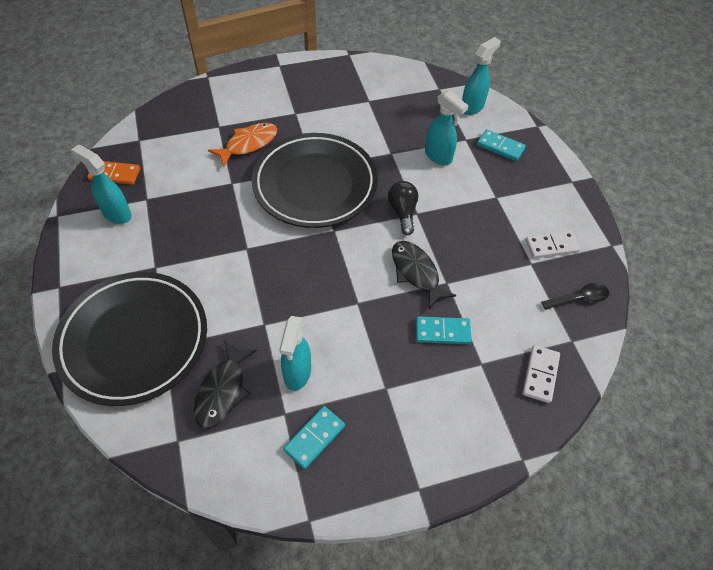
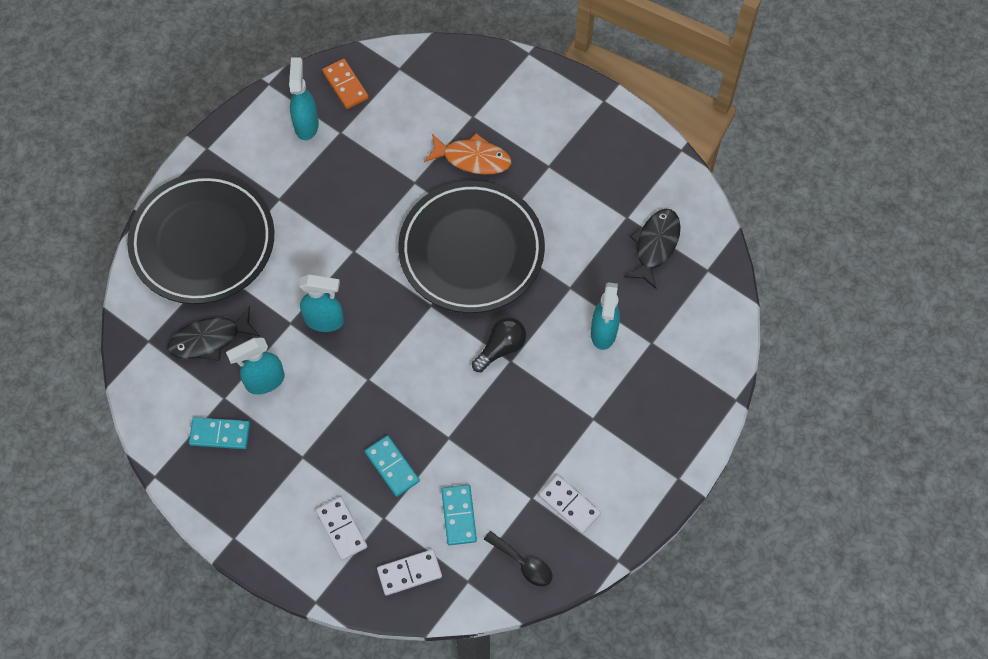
camera: 55 degrees right, 10 degrees up
black fish [392,241,456,309] -> black fish moved to [624,209,681,289]
turquoise spray bottle [462,37,501,115] -> turquoise spray bottle moved to [299,274,344,332]
turquoise domino [477,129,526,161] -> turquoise domino moved to [441,485,477,545]
none -> white domino [316,497,367,561]

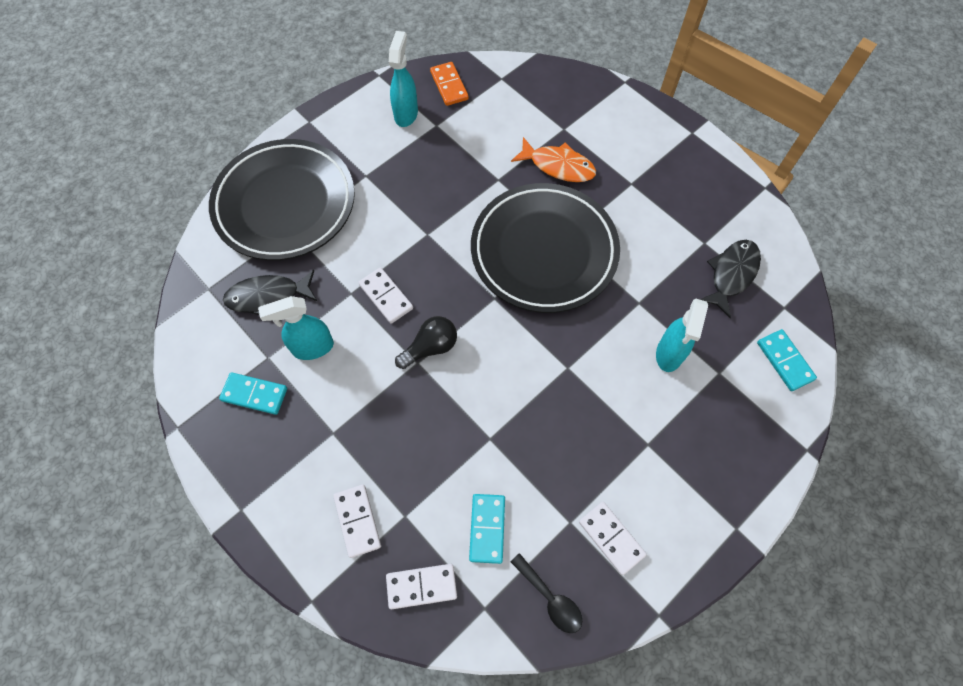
camera: 10 degrees right, 0 degrees up
turquoise spray bottle [299,274,344,332] -> white domino [358,267,413,324]
turquoise domino [365,435,420,497] -> turquoise domino moved to [757,329,817,391]
black light bulb [472,317,526,372] -> black light bulb moved to [395,316,457,369]

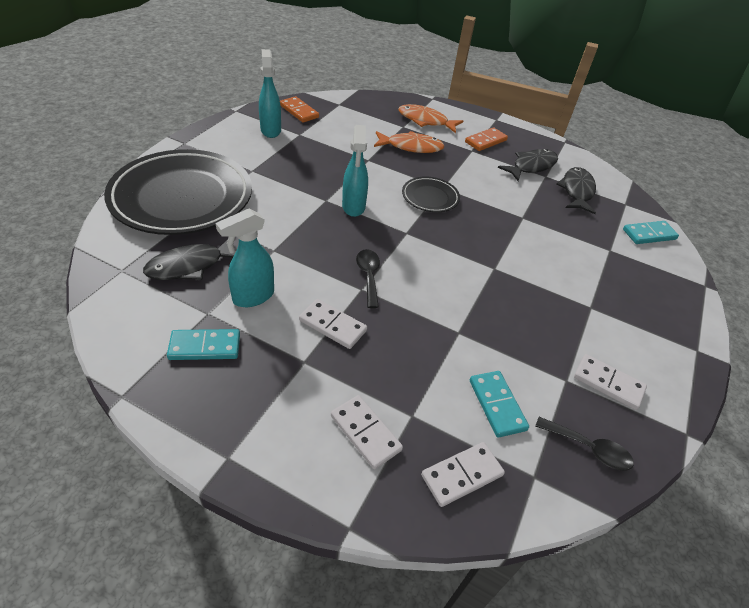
camera: 25 degrees left, 20 degrees down
white domino [358,267,413,324] -> white domino moved to [299,299,367,349]
black light bulb [395,316,457,369] -> black spoon [356,249,380,308]
black plate [471,183,620,313] -> black plate [402,177,460,212], size x0.45
turquoise spray bottle [656,299,708,372] -> turquoise spray bottle moved to [342,125,368,217]
turquoise domino [757,329,817,391] -> turquoise domino turned 60 degrees counterclockwise [623,221,679,244]
none -> orange fish [398,104,463,133]
none -> orange domino [465,127,508,151]
none -> black fish [498,149,558,181]

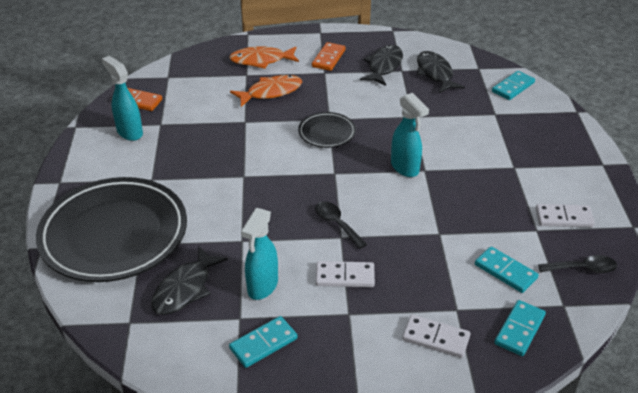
camera: 25 degrees left, 5 degrees down
turquoise spray bottle [342,125,368,217] -> turquoise spray bottle moved to [391,93,429,177]
white domino [421,442,505,507] -> turquoise domino [494,300,546,356]

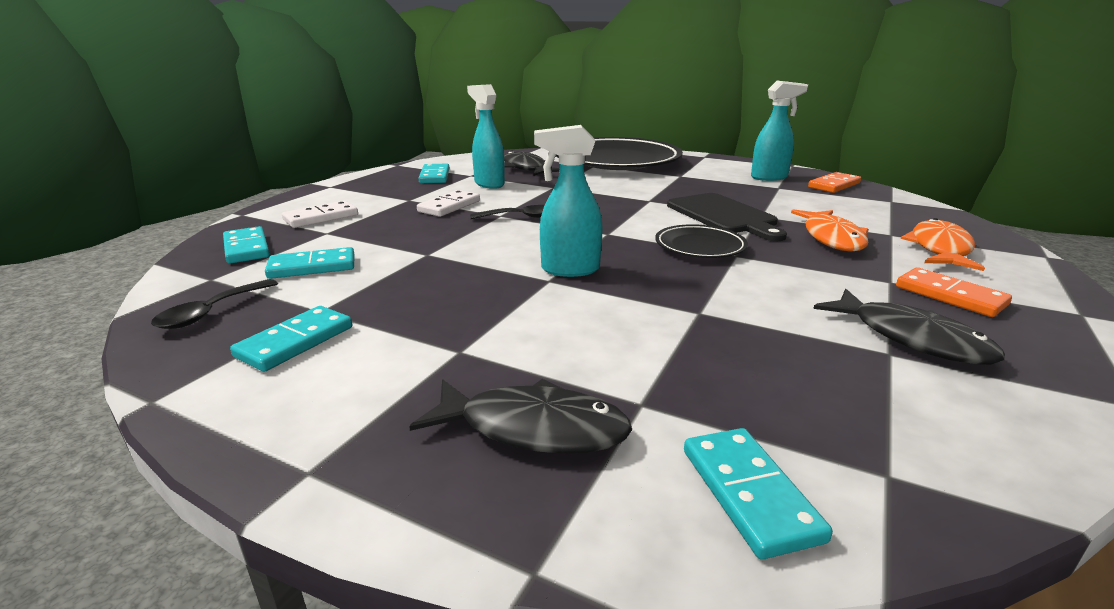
camera: 120 degrees right, 15 degrees down
black fish [417,51,465,93] -> black fish moved to [409,379,632,454]
white domino [536,204,595,227] -> turquoise domino [230,306,352,372]
none -> black cutting board [667,193,787,241]

